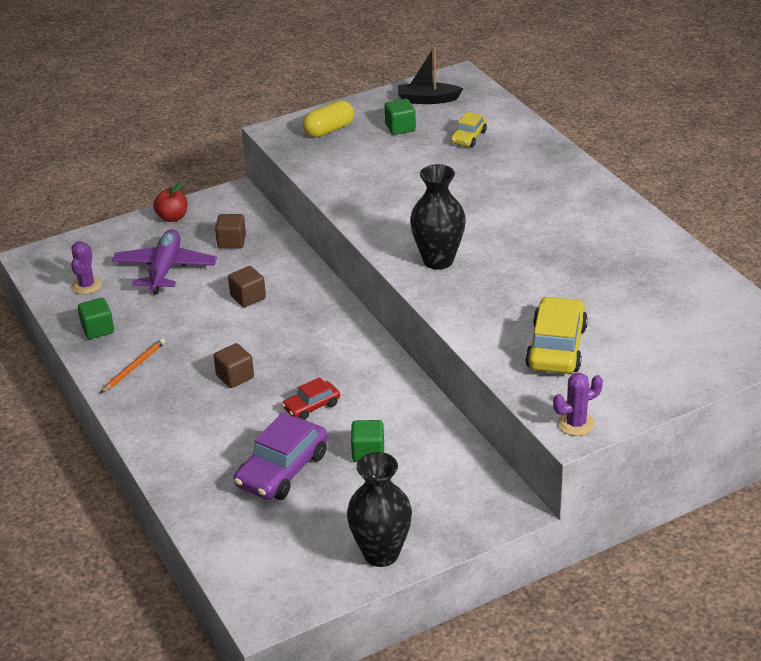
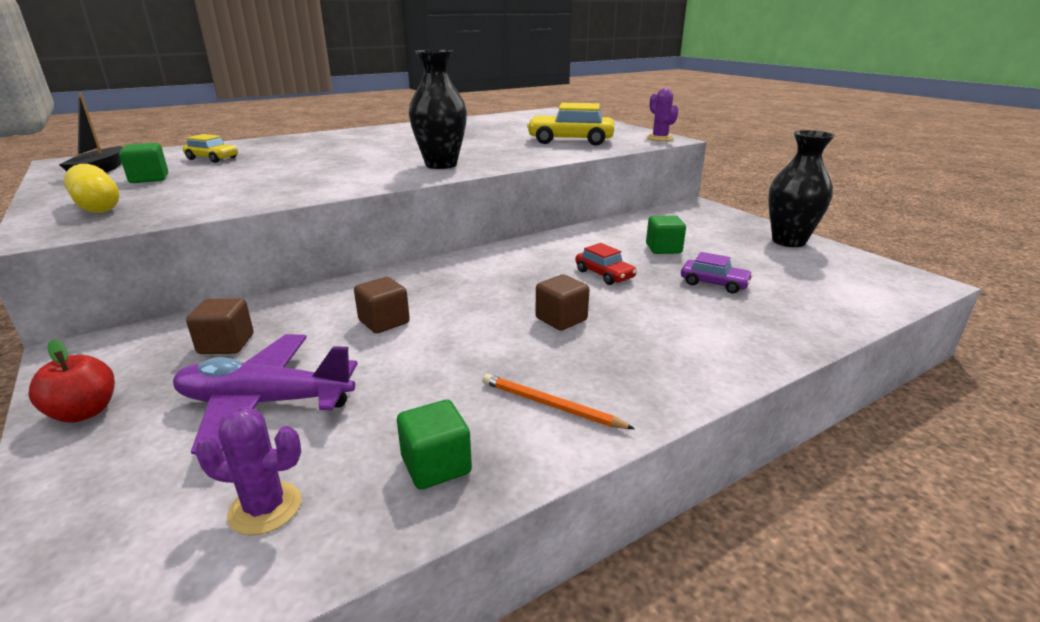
camera: 95 degrees left, 10 degrees down
purple car [234,413,328,500] -> purple car [681,252,753,293], size x0.55

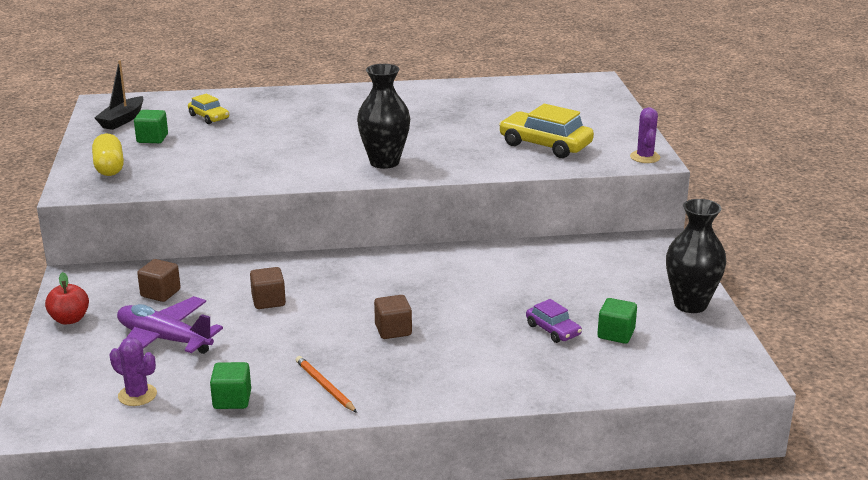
camera: 25 degrees right, 0 degrees up
red car [575,243,637,285] -> none
green cube [646,215,686,254] -> green cube moved to [597,298,637,344]

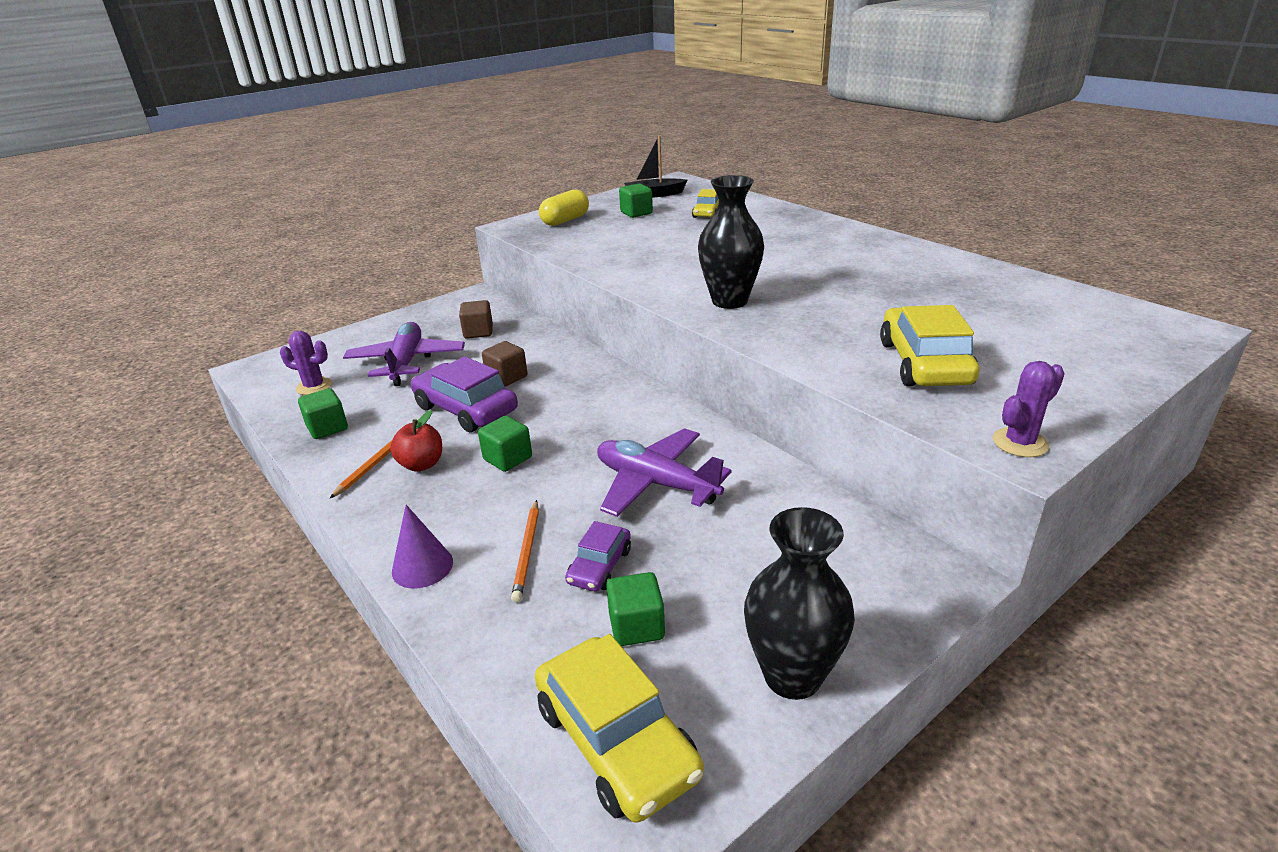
camera: 60 degrees right, 5 degrees up
red apple [45,272,89,325] -> red apple moved to [390,410,442,472]
purple cactus [109,337,157,406] -> purple cactus turned 75 degrees counterclockwise [280,331,332,395]
brown cube [374,295,412,339] -> green cube [478,416,532,472]
none -> purple cone [392,505,453,589]
none -> purple car [411,356,518,432]
none -> orange pencil [511,500,539,602]
none -> yellow car [535,634,704,823]
none -> purple plane [597,428,732,517]

